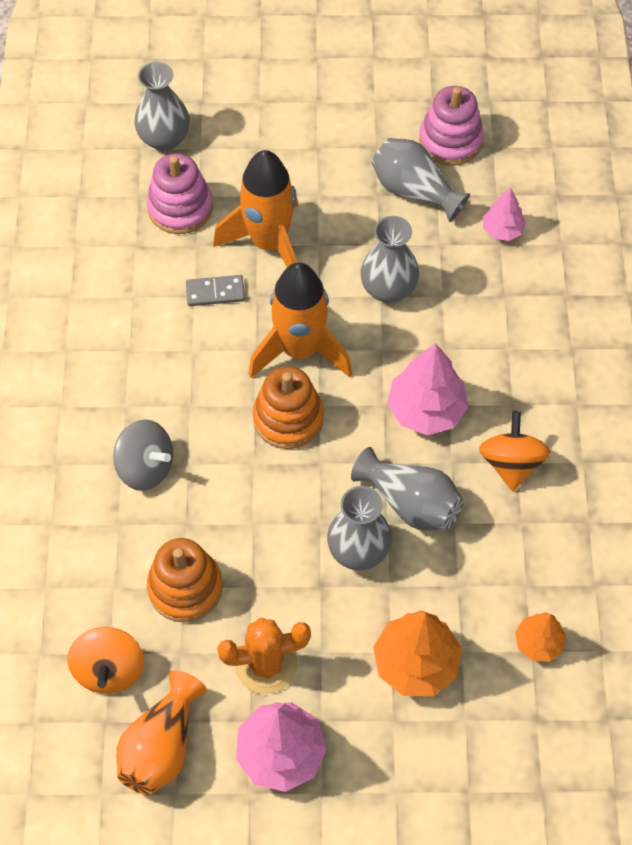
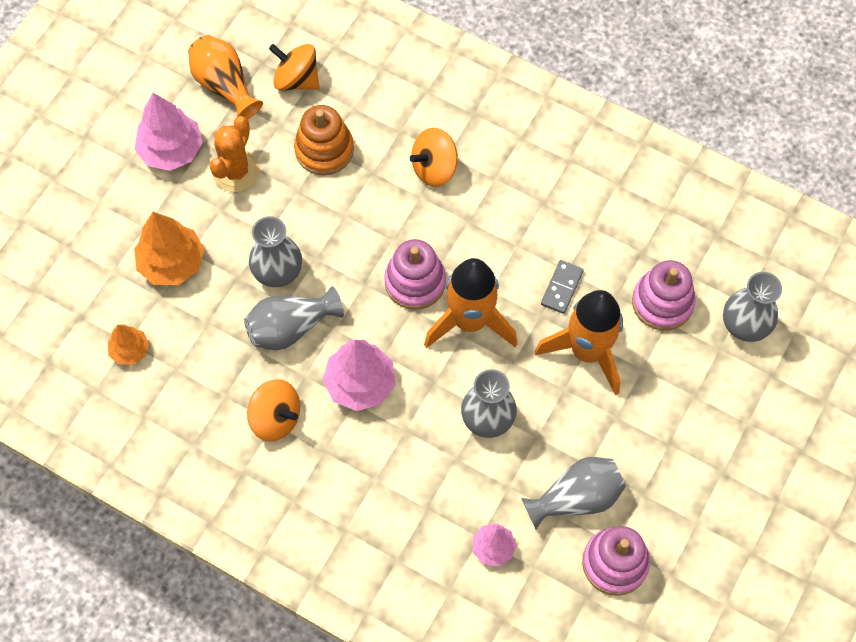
camera: 120 degrees right, 5 degrees up
grey spinning top [113,419,173,491] -> orange spinning top [410,128,458,187]
orange stacking toy [253,366,324,449] -> pink stacking toy [384,239,446,310]

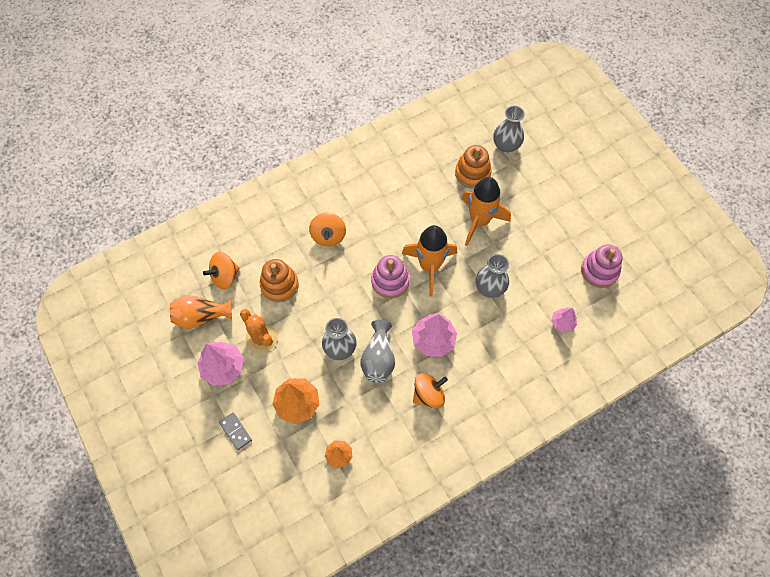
camera: 60 degrees left, 0 degrees up
grey vase [521,457,626,529] -> none
grey domino [541,260,584,314] -> grey domino moved to [219,412,252,450]
pink stacking toy [632,260,696,330] -> orange stacking toy [455,145,492,189]

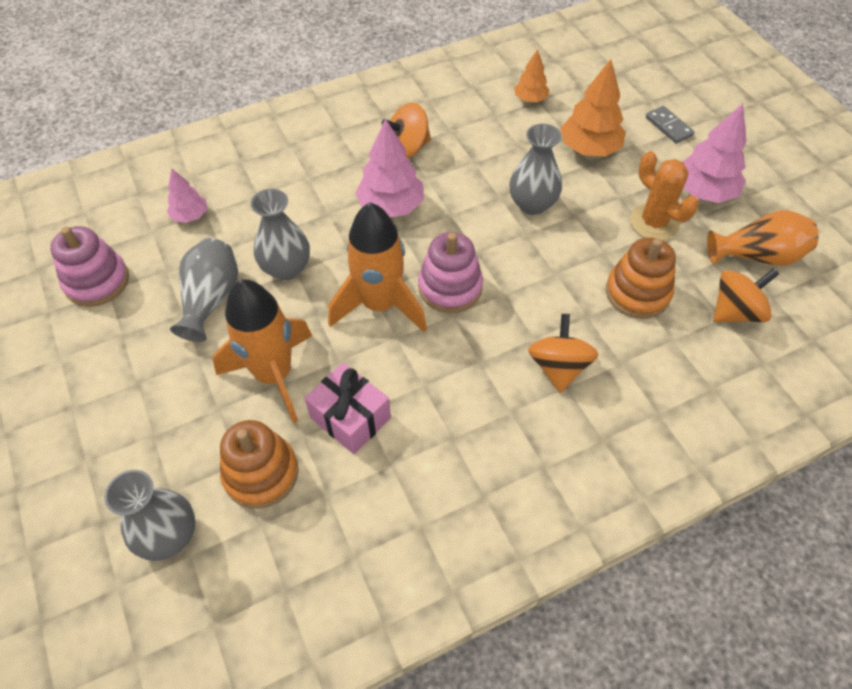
camera: 175 degrees left, 10 degrees down
grey vase [360,320,395,383] -> grey vase moved to [170,238,238,342]
none -> pink gift [304,362,391,454]

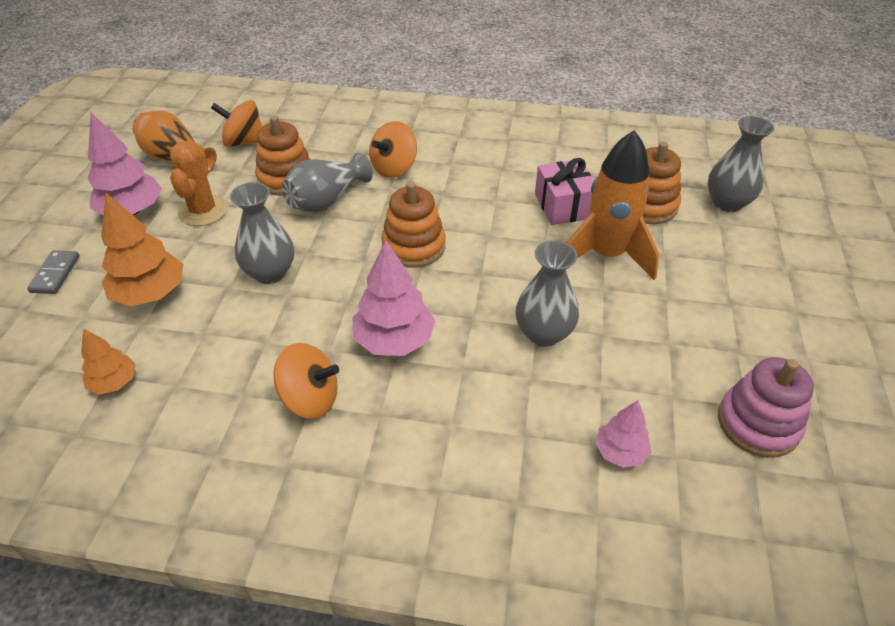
camera: 145 degrees left, 10 degrees down
grey vase [170,238,238,342] -> grey vase moved to [282,152,373,212]
orange rocket [328,202,427,332] -> none
pink stacking toy [418,232,483,313] -> orange stacking toy [381,182,445,268]

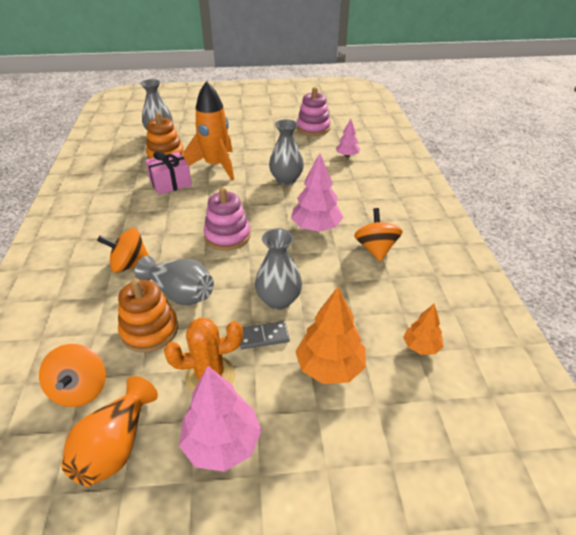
camera: 105 degrees left, 5 degrees down
grey domino [27,250,80,294] -> grey domino moved to [240,321,290,349]
orange spinning top [369,121,417,178] -> orange spinning top turned 150 degrees clockwise [97,228,149,273]
orange stacking toy [381,182,445,268] -> pink stacking toy [204,187,251,250]

